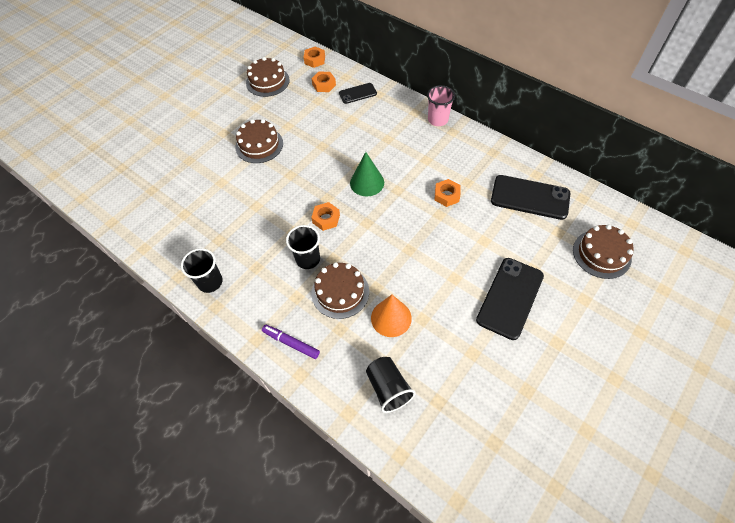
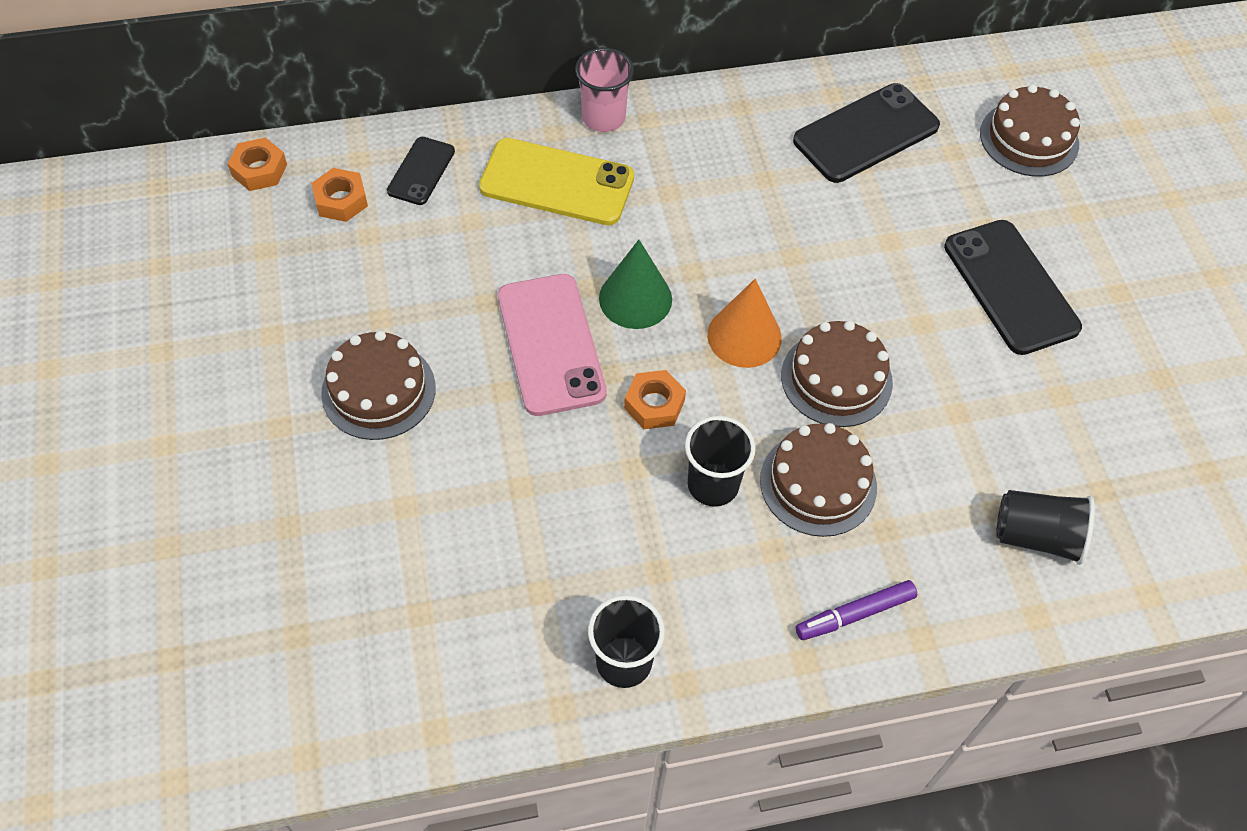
camera: 55 degrees left, 0 degrees up
brown cake [246,57,290,97] -> brown cake moved to [781,321,893,427]
orange cone [371,295,412,337] -> orange cone moved to [707,279,782,368]
orange nut [435,179,461,207] -> none
none -> yellow phone [479,138,634,225]
none -> pink phone [498,274,607,416]

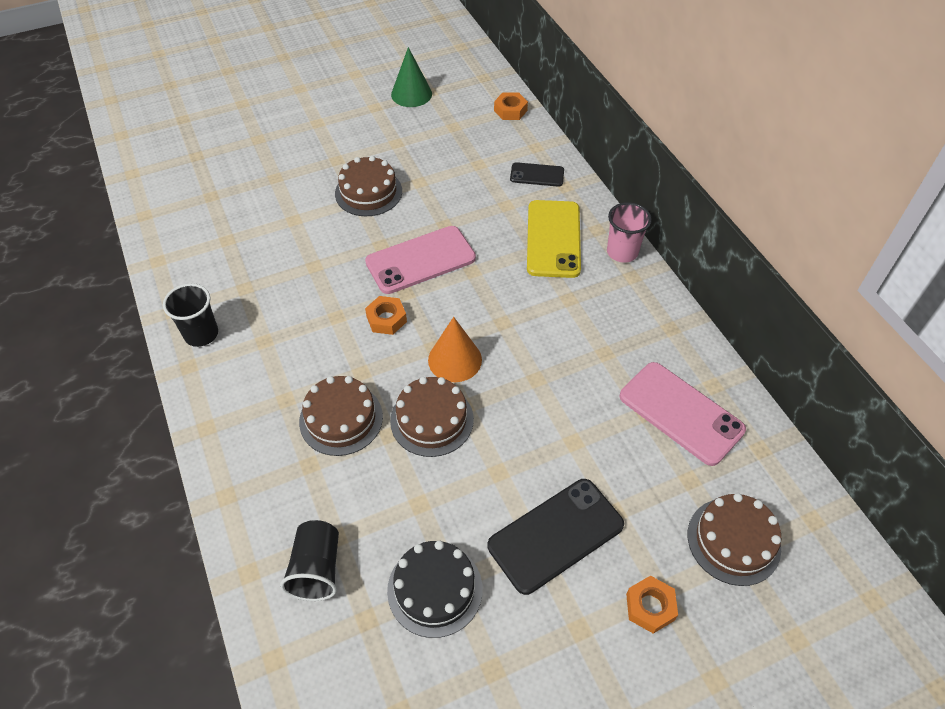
camera: 80 degrees right, 5 degrees down
orange nut [311,168,368,222] -> orange nut moved to [626,576,678,634]
green cone [599,240,672,329] -> green cone moved to [391,47,432,107]
black cup [685,416,756,507] -> none
black phone [793,83,940,183] -> pink phone [620,362,746,466]
purple marker [796,580,917,640] -> none
none -> black cake [387,541,483,638]

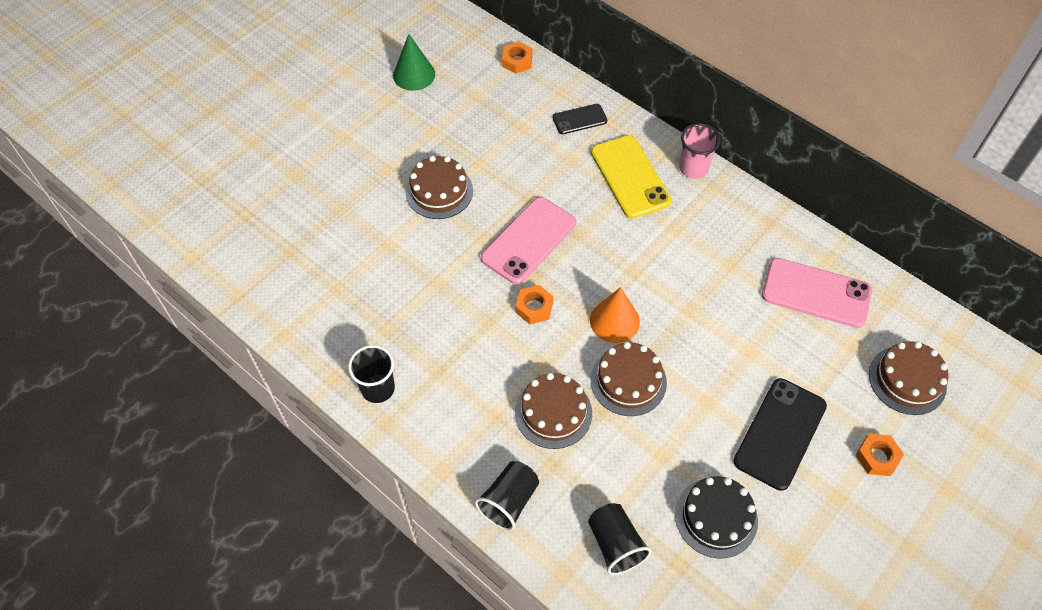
camera: 25 degrees left, 5 degrees up
none -> black cup [475,461,539,531]

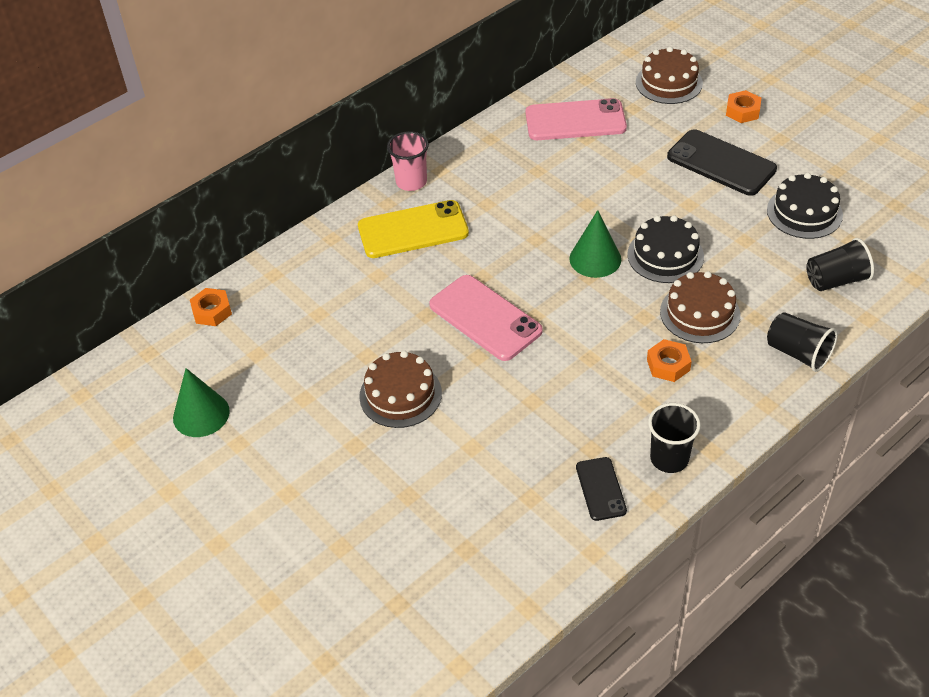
camera: 80 degrees left, 10 degrees down
orange nut [515,285,554,324] -> orange nut moved to [647,339,692,382]
black phone [553,104,607,134] -> black phone moved to [576,457,627,521]
orange cone [590,287,640,343] -> green cone [569,210,621,278]
brown cake [591,342,667,416] -> black cake [627,215,704,283]
pink phone [762,258,872,328] -> pink phone turned 60 degrees clockwise [525,98,627,140]

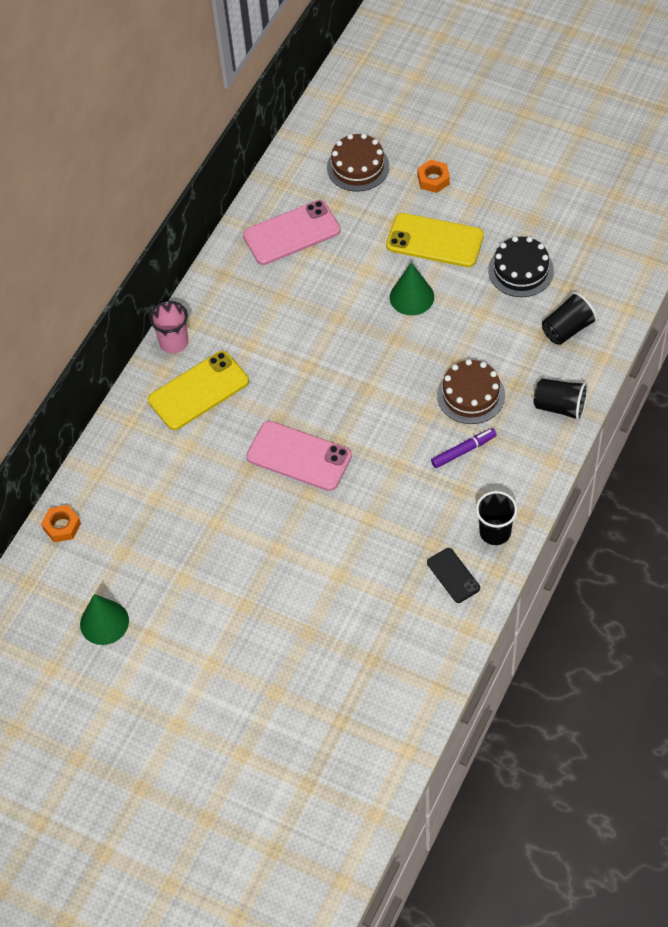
camera: 20 degrees left, 10 degrees up
brown cake [359,351,442,428] -> none
green cone [569,210,621,278] -> green cone moved to [390,262,434,315]
black cake [627,215,704,283] -> none
orange nut [647,339,692,382] -> purple marker [431,428,497,468]
black phone [667,129,777,196] -> yellow phone [386,213,484,267]

